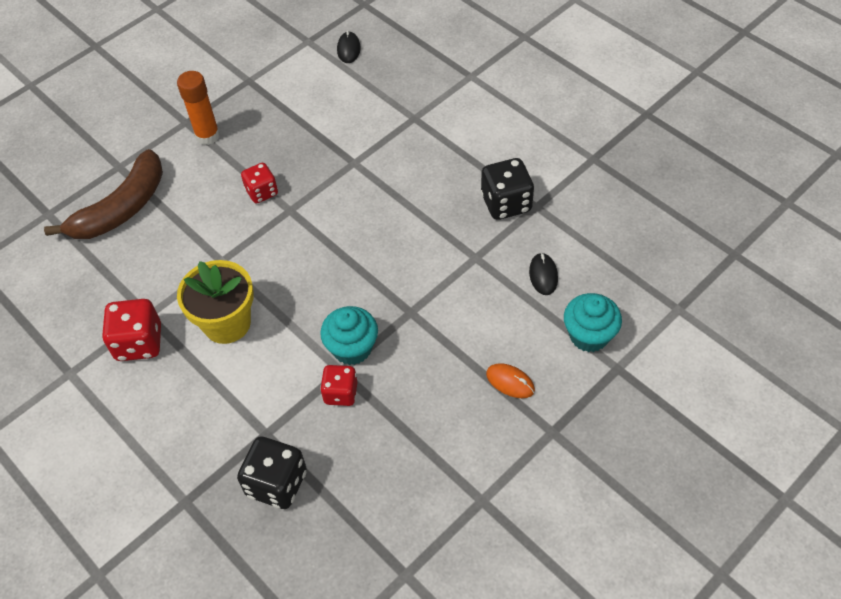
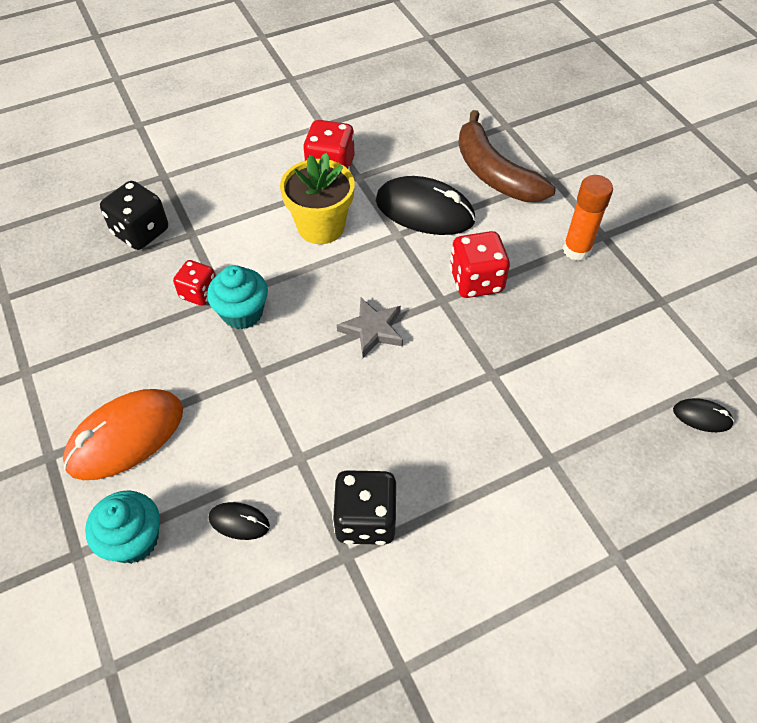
camera: 105 degrees right, 0 degrees up
red dice [241,163,278,204] -> red dice [450,231,510,298], size x1.53
orange mouse [486,363,535,398] -> orange mouse [63,389,183,480], size x2.14
none -> grey star [337,298,403,358]
none -> black mouse [376,176,476,235]

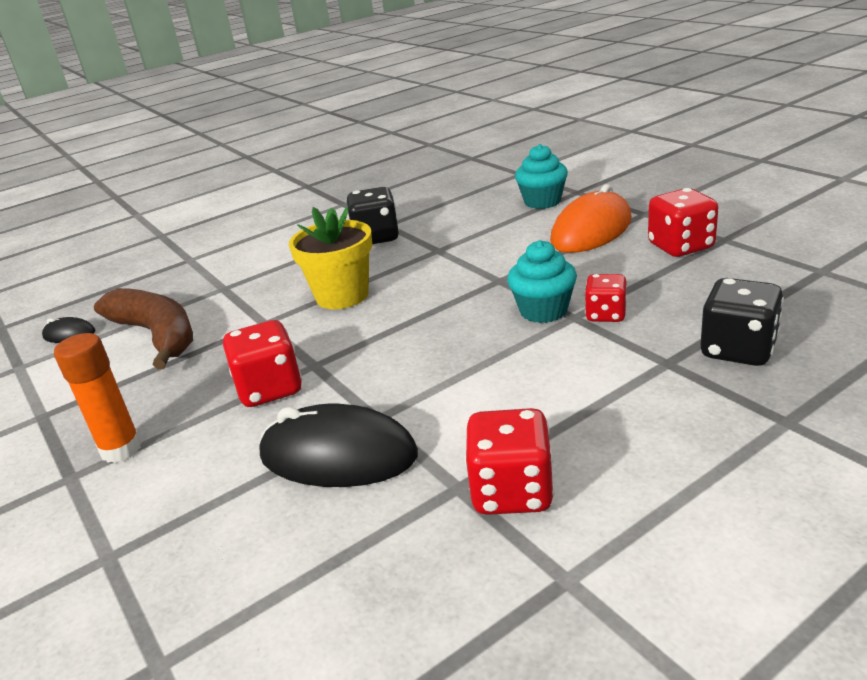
camera: 175 degrees right, 25 degrees down
black mouse [209,502,270,540] -> none
yellow flower pot [280,153,355,244] -> yellow flower pot moved to [289,207,372,309]
grey star [337,298,403,358] -> none
brown banana [458,110,556,202] -> brown banana moved to [94,288,193,369]
none -> red dice [648,188,718,257]

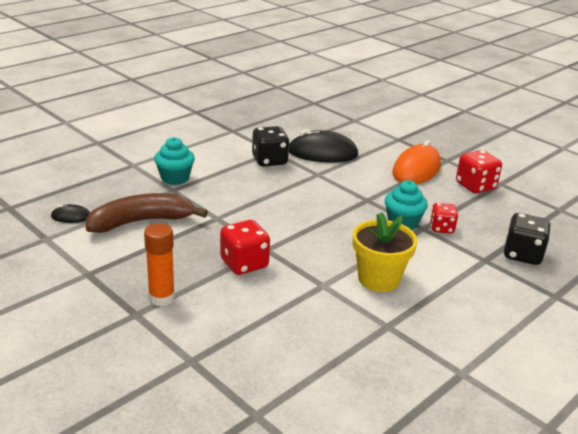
camera: 15 degrees left, 0 degrees up
brown banana [94,288,193,369] -> brown banana turned 60 degrees counterclockwise [86,193,208,233]
black mouse [259,404,418,487] -> black mouse moved to [289,129,358,163]
yellow flower pot [289,207,372,309] -> yellow flower pot moved to [353,212,417,292]
red dice [465,408,554,515] -> none
turquoise cupcake [515,144,568,209] -> turquoise cupcake moved to [154,137,195,185]

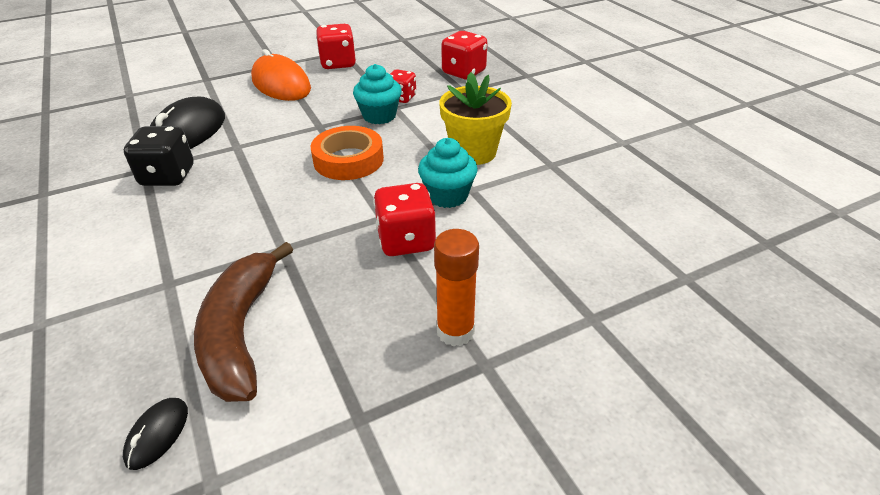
camera: 70 degrees left, 10 degrees up
turquoise cupcake [154,137,195,185] -> turquoise cupcake moved to [418,138,478,208]
black dice [504,213,551,265] -> red dice [442,31,487,79]
none -> orange tape [311,126,384,180]

